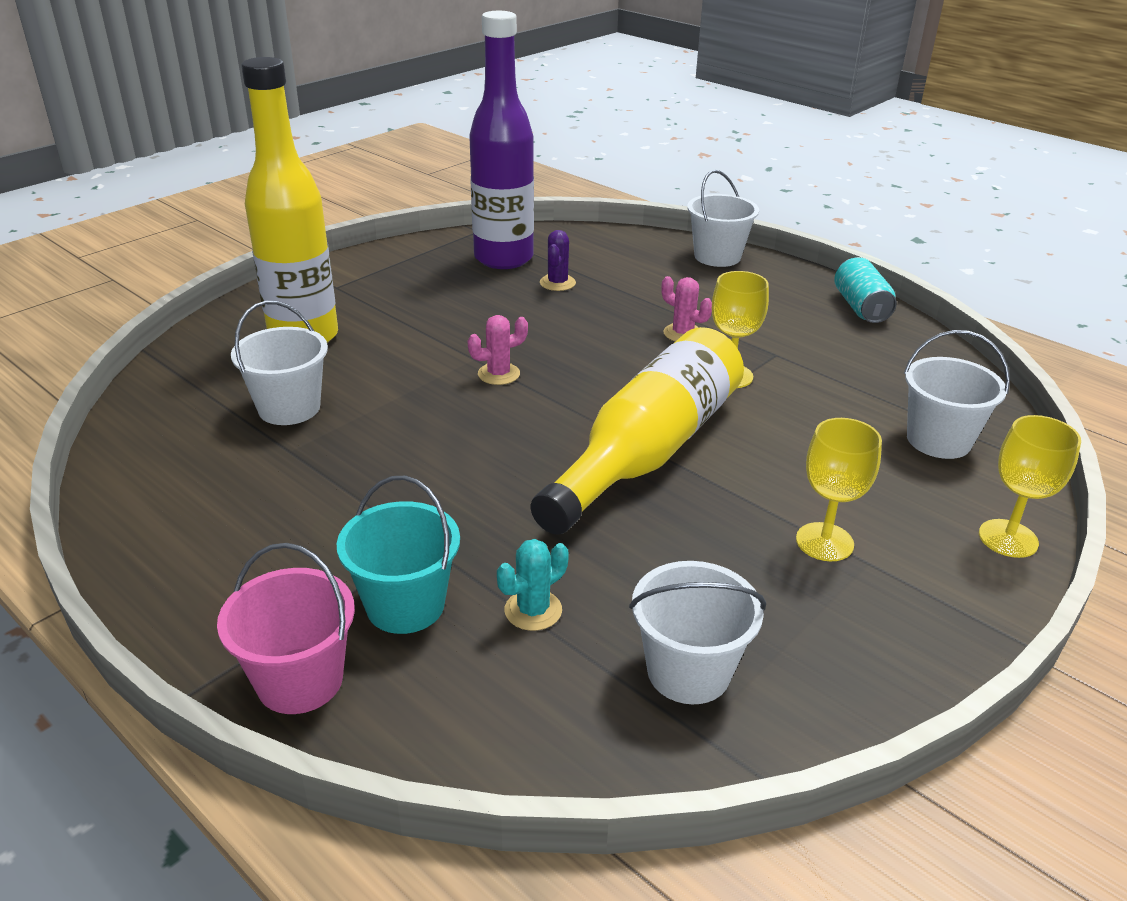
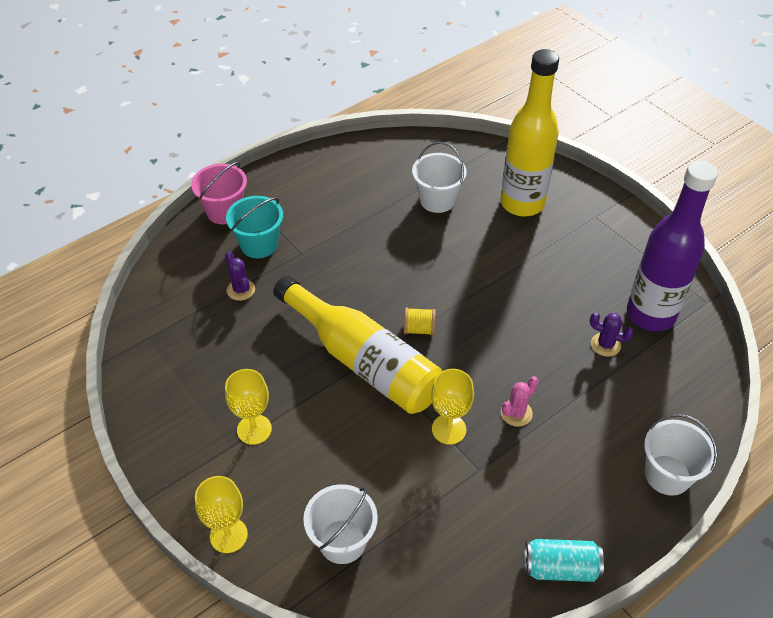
camera: 100 degrees right, 15 degrees up
pink cactus [468,315,528,385] -> none
turquoise cactus [497,539,569,631] -> purple cactus [225,251,255,301]
white bucket [629,561,766,704] -> none
none -> yellow spool [404,308,436,335]

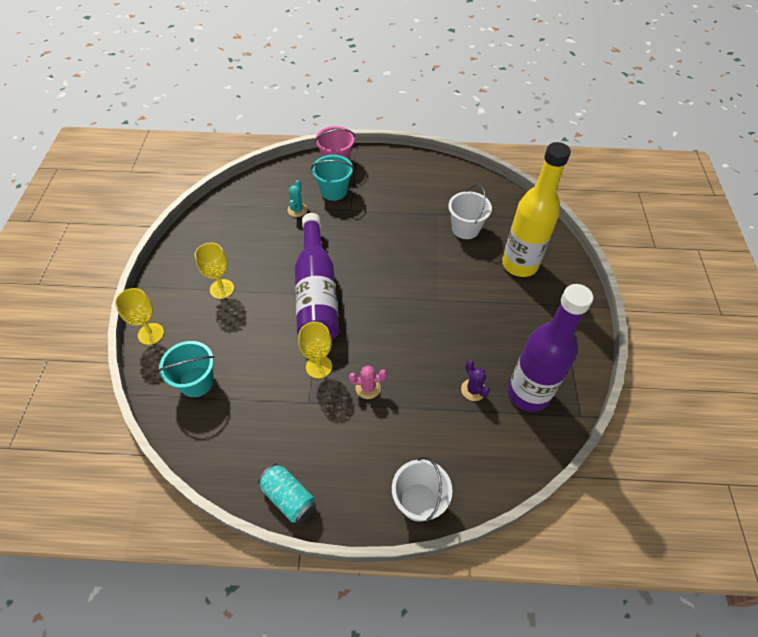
camera: 40 degrees right, 5 degrees up
purple cactus [225,251,255,301] -> turquoise cactus [287,180,308,217]
yellow bottle [273,276,442,414] -> purple bottle [295,213,339,340]
white bucket [303,484,378,564] -> turquoise bucket [158,341,215,397]
yellow spool [404,308,436,335] -> none

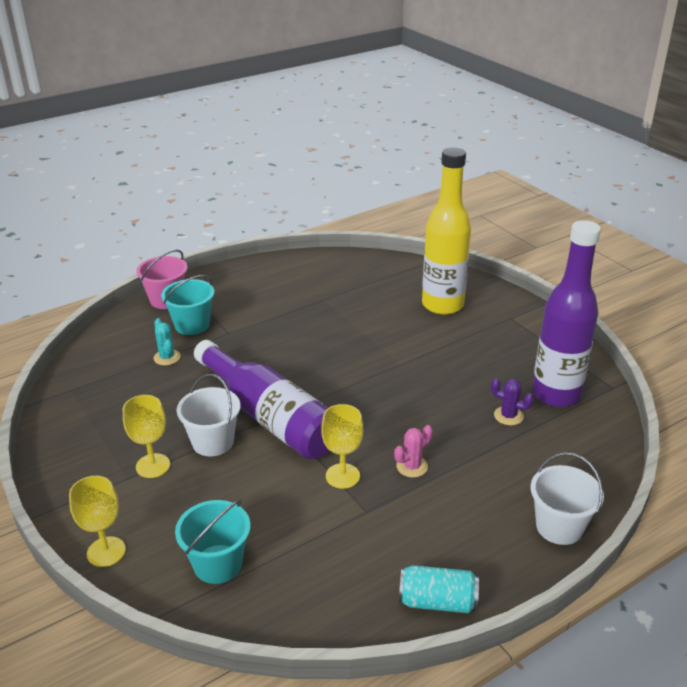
camera: 35 degrees left, 20 degrees down
white bucket [448,184,492,239] -> white bucket moved to [176,374,241,456]

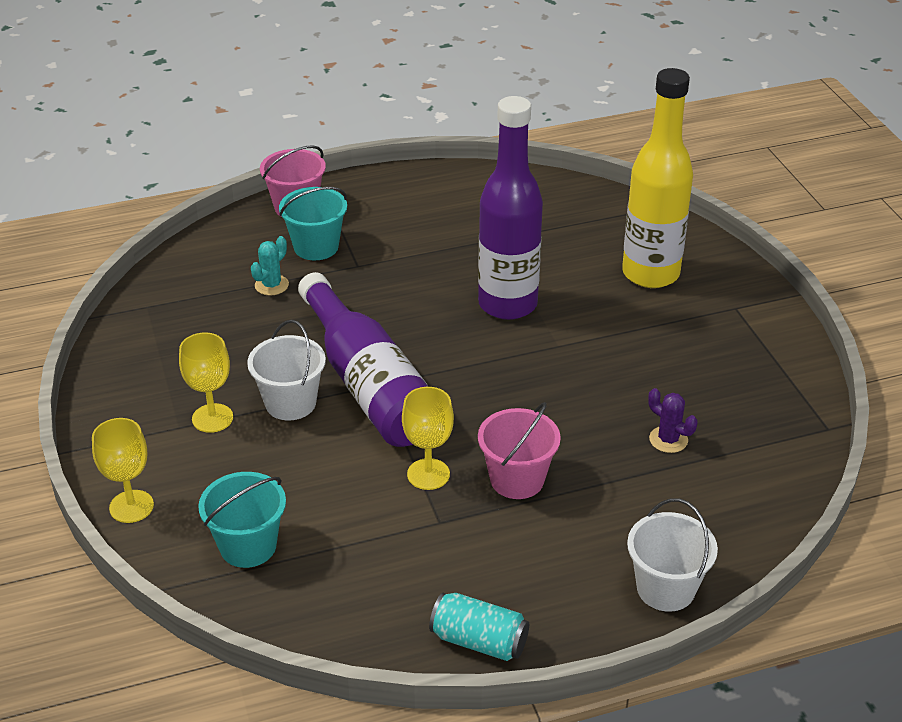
camera: 15 degrees right, 5 degrees up
turquoise cactus [153,318,181,365] -> turquoise cactus turned 45 degrees clockwise [251,236,289,295]
pink cactus [394,425,433,477] -> pink bucket [478,402,561,499]
purple bottle [532,220,601,407] -> purple bottle moved to [478,96,543,320]

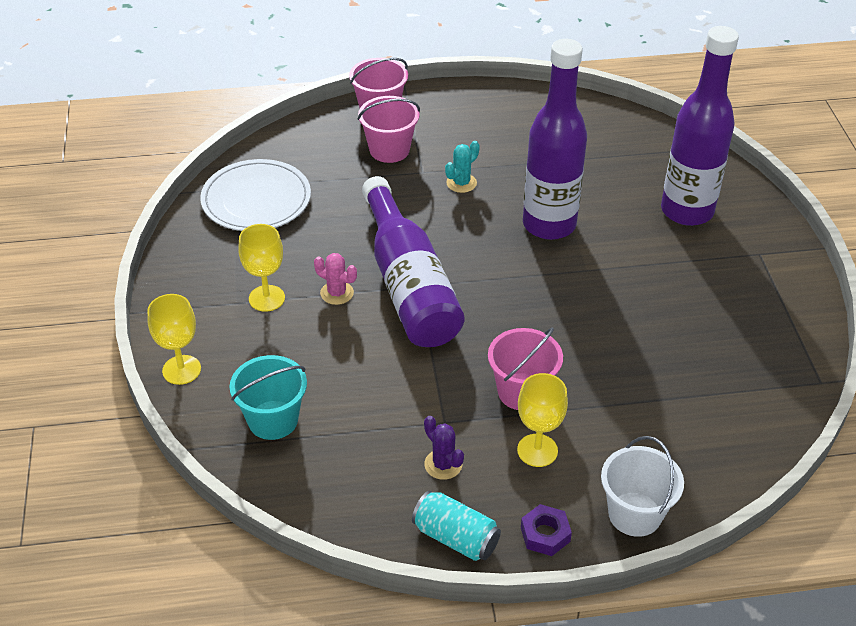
camera: 10 degrees right, 5 degrees up
white bucket [247,320,326,420] -> pink cactus [314,253,357,305]
turquoise cactus [251,236,289,295] -> turquoise cactus moved to [445,141,480,193]
turquoise bucket [279,187,347,260] -> pink bucket [357,96,420,163]
yellow goblet [402,387,454,490] -> yellow goblet moved to [517,373,568,467]
yellow bottle [622,68,693,288] -> purple bottle [661,26,739,226]
purple cactus [648,388,698,453] -> purple cactus moved to [424,416,464,480]
none -> white plate [200,159,311,231]
none -> purple nut [521,504,572,556]

